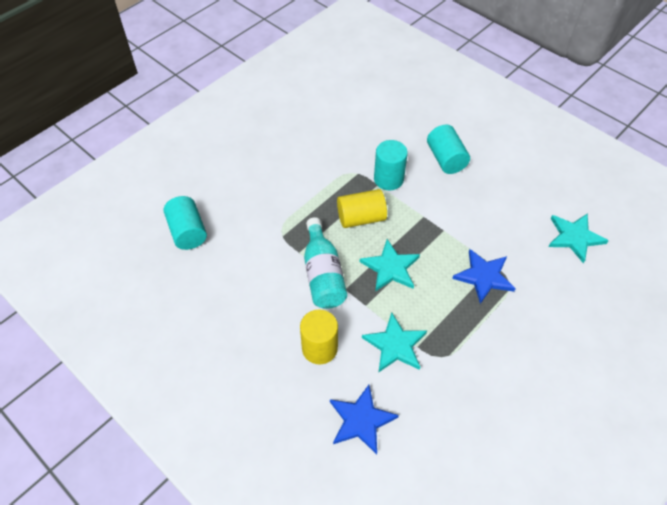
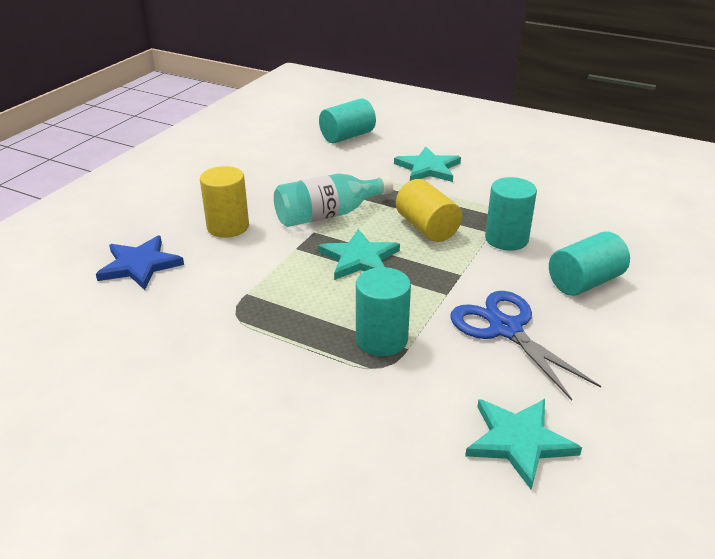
camera: 75 degrees right, 20 degrees down
turquoise star [362,312,427,373] -> turquoise star moved to [394,146,461,182]
blue star [452,249,516,304] -> turquoise cylinder [356,267,411,356]
none -> blue scissors [450,291,601,400]

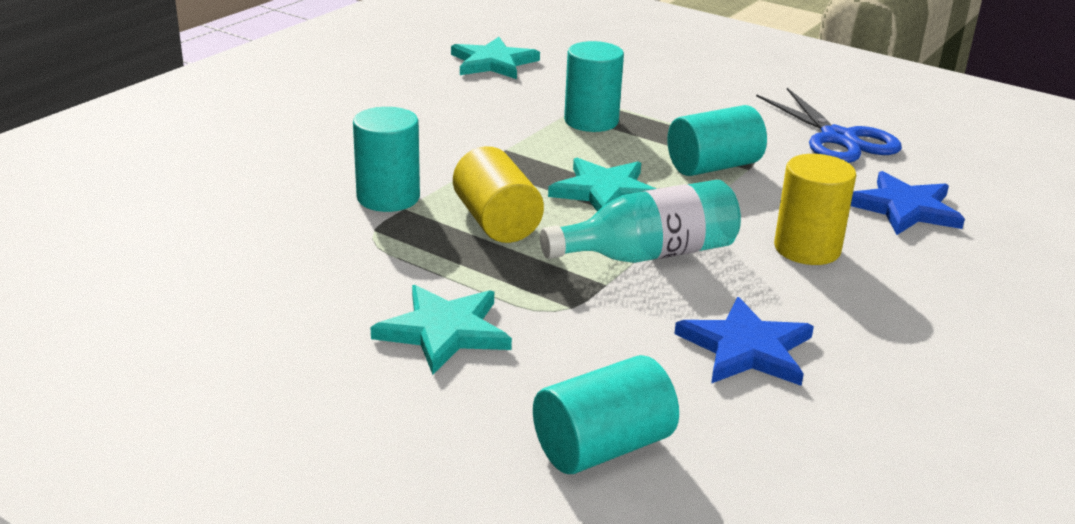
camera: 175 degrees left, 5 degrees down
blue scissors [450,291,601,400] -> blue scissors moved to [756,88,902,163]
turquoise cylinder [549,231,630,296] -> turquoise cylinder moved to [667,105,767,176]
none -> blue star [674,297,814,386]

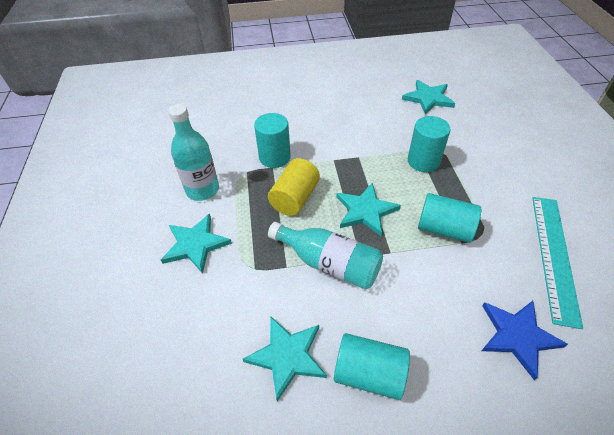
camera: 50 degrees right, 20 degrees up
turquoise cylinder [533,355,679,474] -> turquoise cylinder moved to [334,333,410,400]
blue star [674,297,814,386] -> turquoise star [243,317,327,402]
blue scissors [756,88,902,163] -> turquoise ruler [532,197,583,329]
yellow cylinder [774,154,856,265] -> none
none -> turquoise bottle [168,104,219,201]

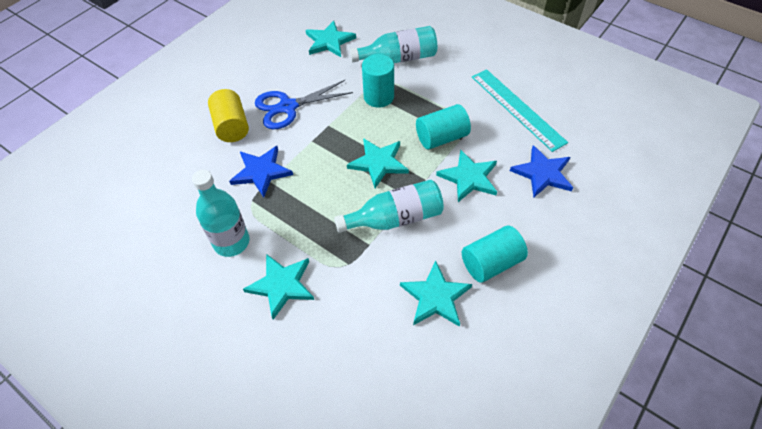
camera: 45 degrees left, 5 degrees up
turquoise cylinder [254,113,291,168] -> blue star [229,146,293,197]
yellow cylinder [268,158,320,216] -> yellow cylinder moved to [208,89,249,142]
none -> blue scissors [255,80,353,129]
none -> turquoise bottle [350,26,437,63]
none -> turquoise star [436,149,497,202]

